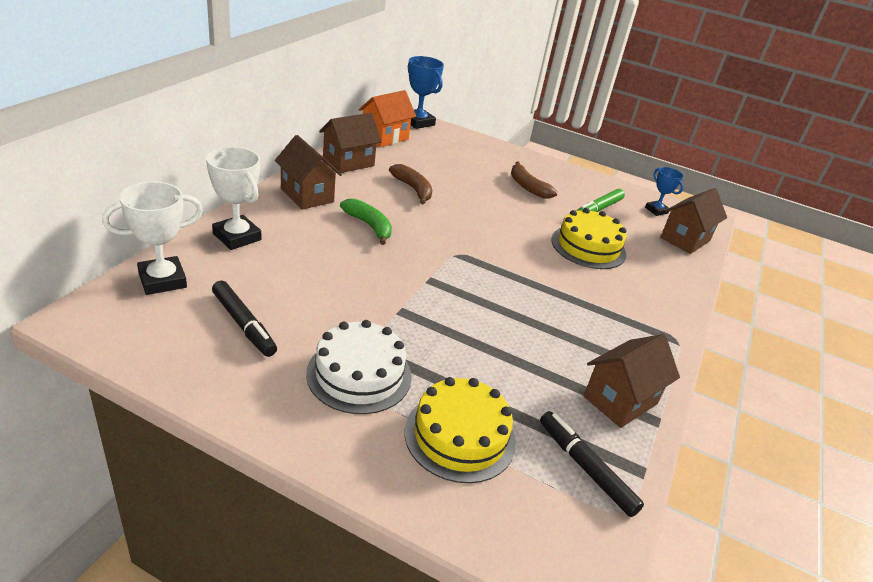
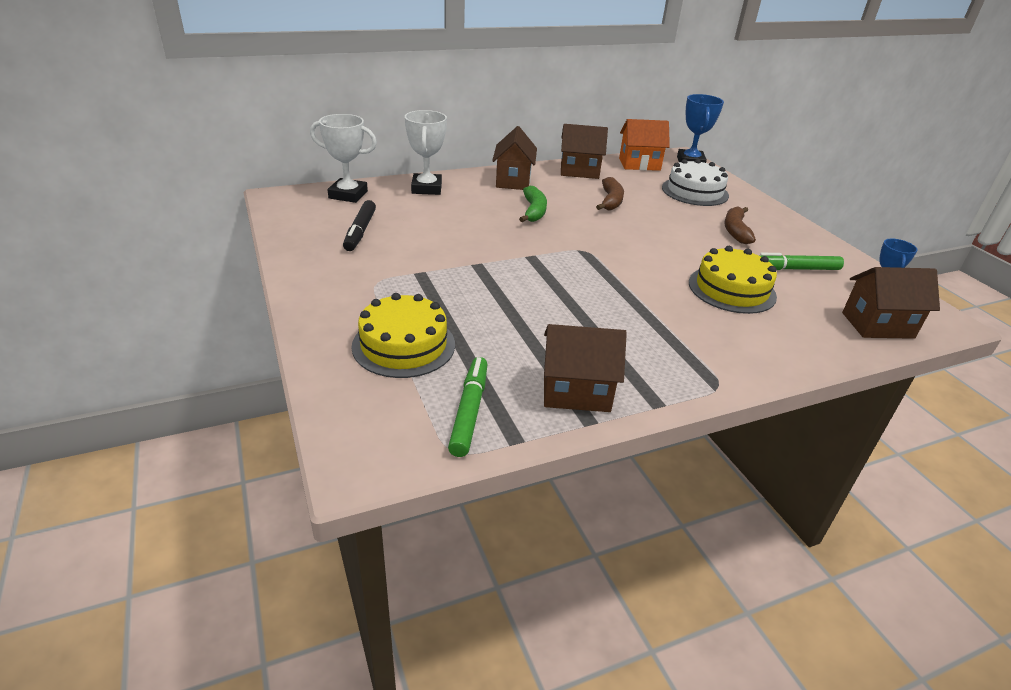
camera: 45 degrees right, 0 degrees up
white cake [306,320,412,414] -> white cake moved to [662,159,729,206]
black marker [540,411,644,517] -> green marker [448,357,487,457]

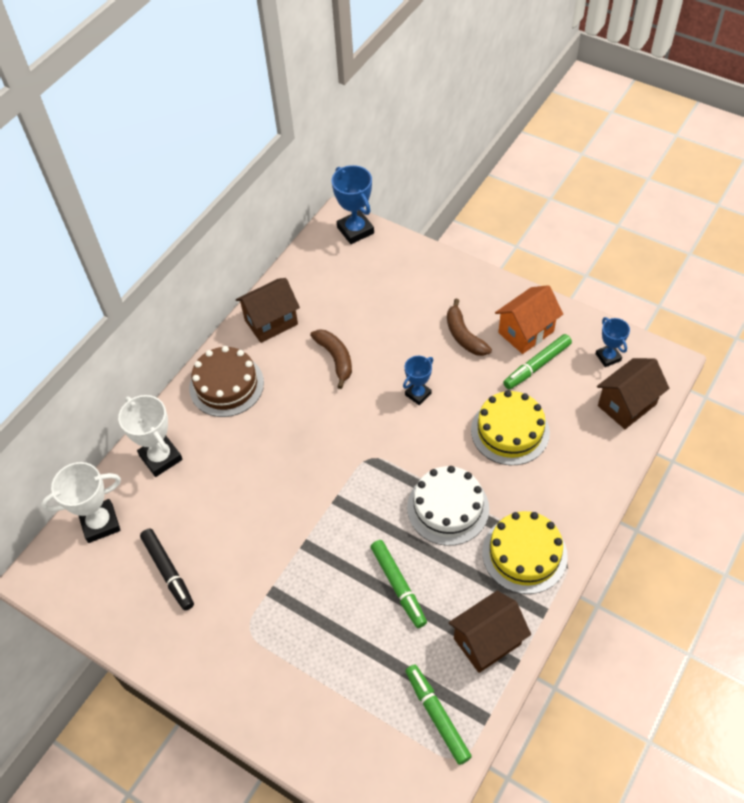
camera: 30 degrees left, 20 degrees up
yellow cake [351,293,455,378] -> yellow cake moved to [482,511,568,594]
brown house [492,126,537,190] -> brown cake [189,346,264,417]
green banana [519,186,547,222] -> none
orange house [619,119,670,171] -> orange house moved to [495,285,563,354]
white cake [662,159,729,206] -> white cake moved to [407,466,489,546]
none -> green marker [371,540,427,628]
none -> blue trophy [403,356,433,405]

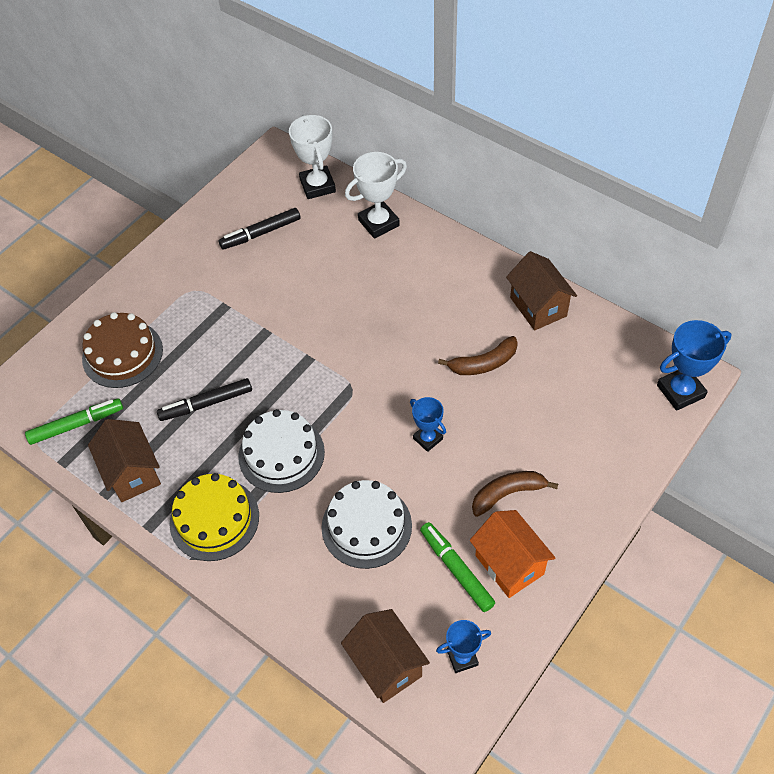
camera: 95 degrees right, 0 degrees up
brown cake [189,346,264,417] -> brown cake moved to [82,312,163,388]
green marker [371,540,427,628] -> black marker [157,378,252,421]
yellow cake [471,390,550,465] -> white cake [321,480,412,569]

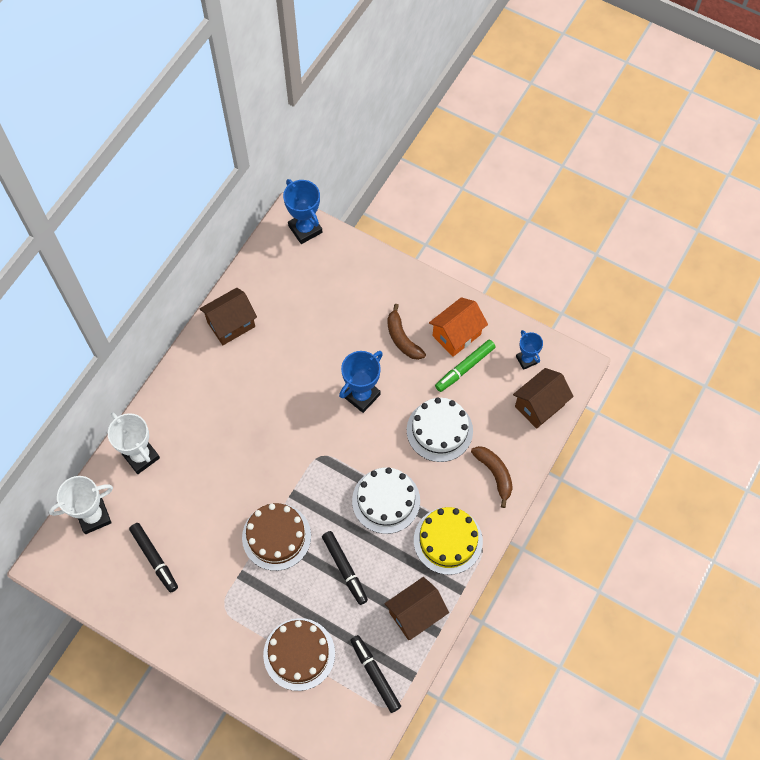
camera: 100 degrees left, 10 degrees up
green marker [25,398,123,445] -> black marker [350,635,401,713]
blue trophy [410,397,446,452] -> blue trophy [339,351,383,413], size x1.63
brown banana [438,336,518,375] -> brown banana moved to [471,446,513,508]
none -> brown cake [242,503,311,571]

